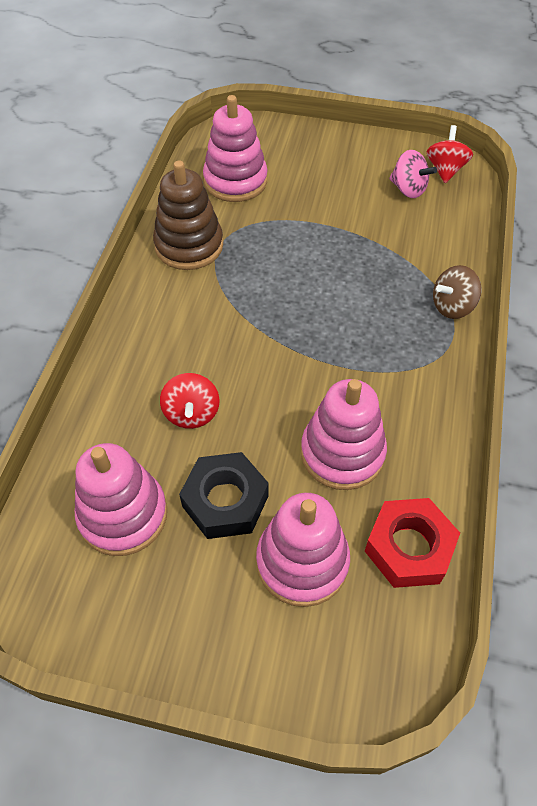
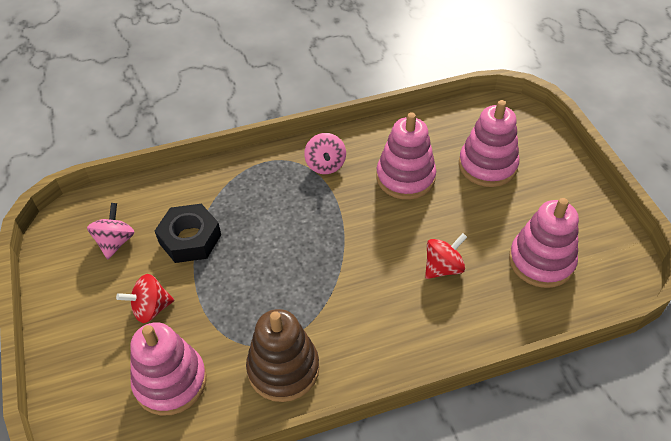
camera: 120 degrees left, 5 degrees down
black nut [179,452,269,539] -> black nut moved to [155,204,221,263]
red nut [365,498,460,588] -> none
red spinning top [427,125,473,183] -> red spinning top moved to [116,274,174,323]
brown spinning top [433,265,482,319] -> none
none -> pink spinning top [304,133,346,174]

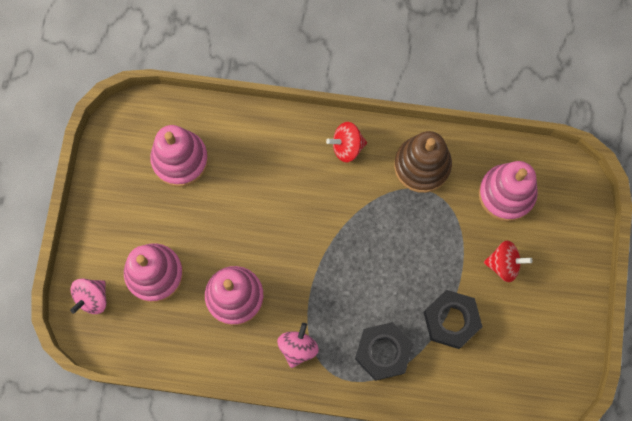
camera: 155 degrees left, 25 degrees up
pink spinning top [87,203,135,259] -> pink spinning top moved to [70,278,107,314]
red spinning top [425,233,467,279] -> red spinning top moved to [326,122,367,162]
none -> black nut [355,322,413,381]

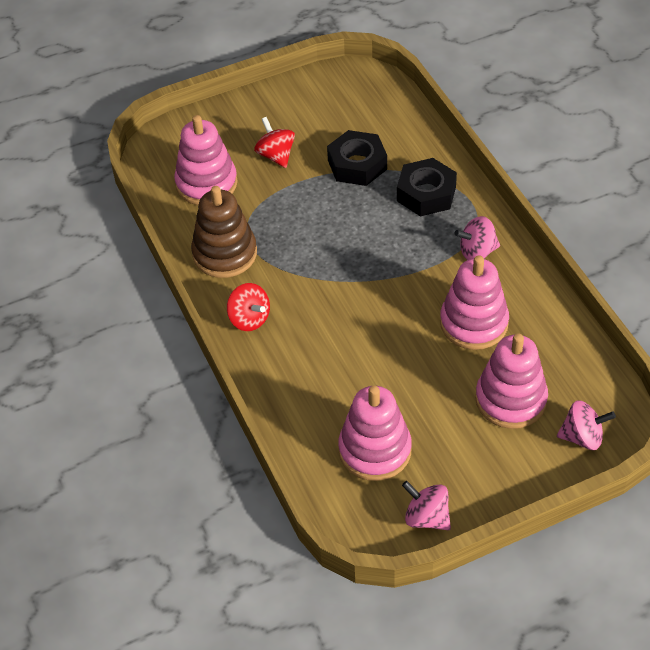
camera: 120 degrees left, 25 degrees down
none -> pink spinning top [402,481,451,530]

